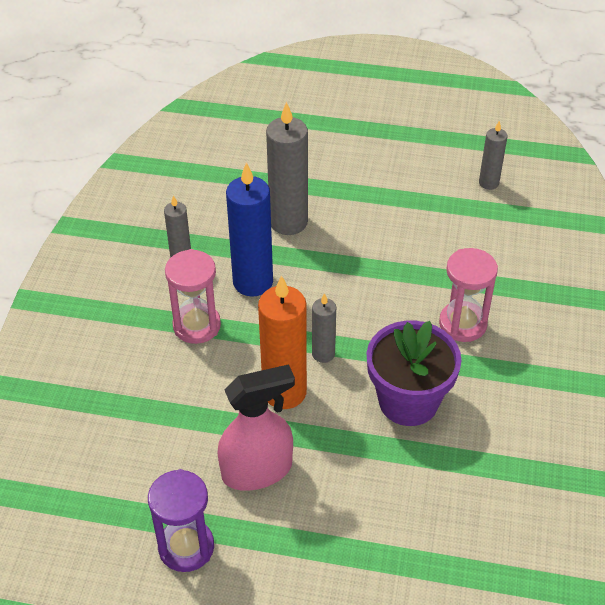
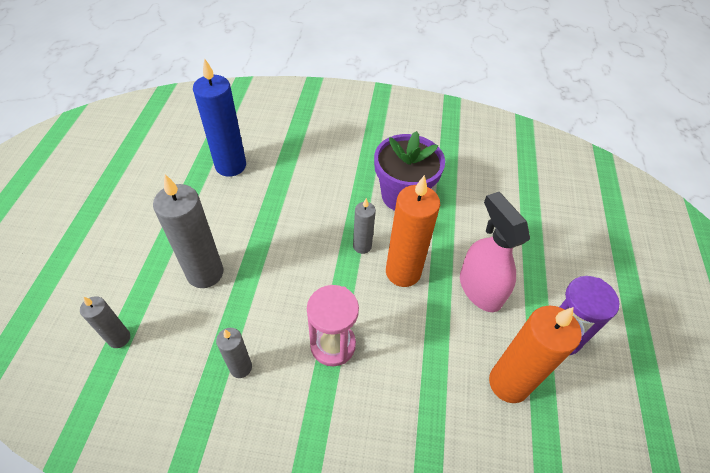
camera: 95 degrees left, 5 degrees up
blue candle [226,162,273,297] -> blue candle moved to [193,58,246,177]
pink hourglass [439,248,498,342] -> none
grey candle [479,121,508,190] -> grey candle moved to [80,296,130,348]
none -> orange candle [489,305,582,403]

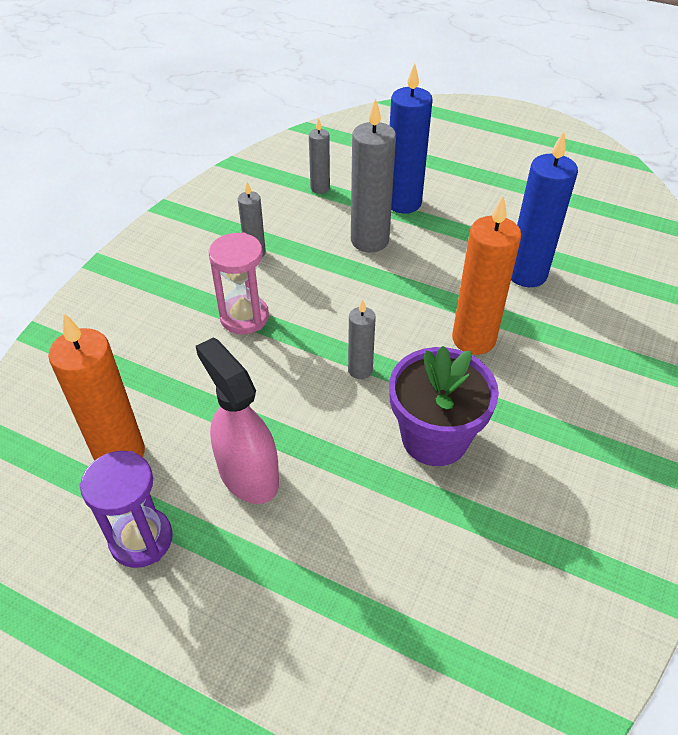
camera: 110 degrees right, 5 degrees down
orange candle [386,175,440,287] -> orange candle moved to [452,195,521,355]
pink spray bottle [460,192,530,312] -> pink spray bottle turned 120 degrees counterclockwise [196,337,279,504]
none -> blue candle [390,63,433,213]

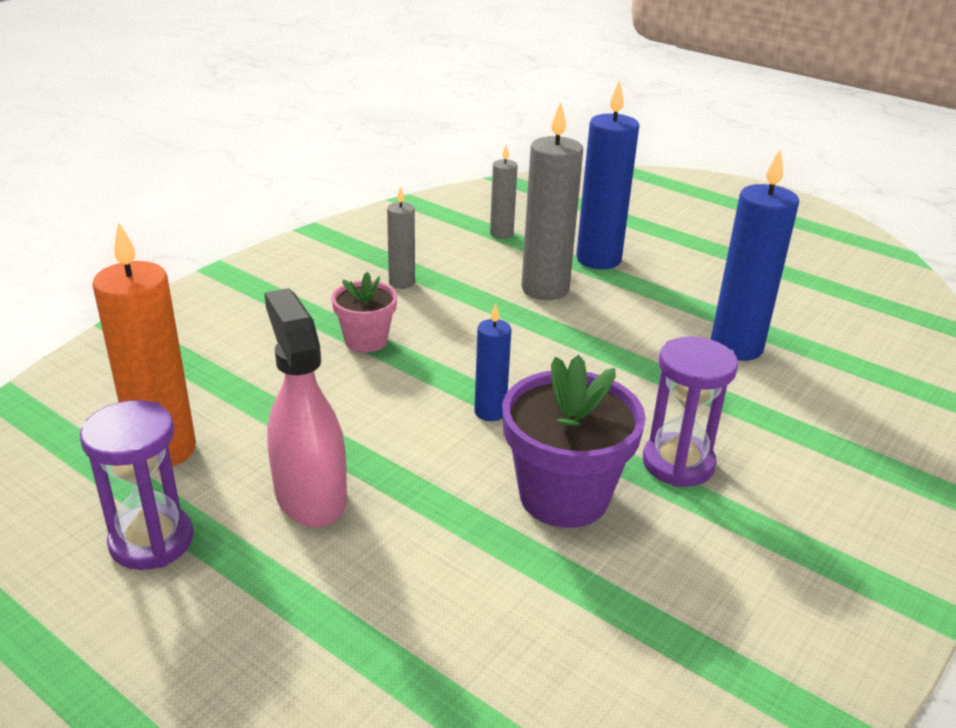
camera: 10 degrees right, 15 degrees down
pink hourglass [209,232,269,334] -> pink flower pot [331,272,397,353]
grey candle [348,300,376,379] -> blue candle [474,303,511,421]
orange candle [452,195,521,355] -> none
none -> purple hourglass [643,336,738,487]

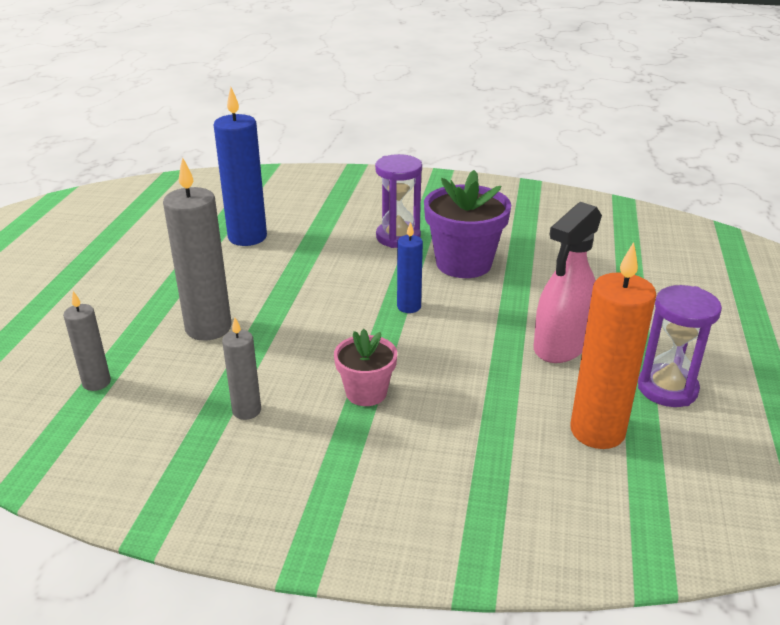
camera: 115 degrees left, 0 degrees up
blue candle [576,80,639,269] -> none

